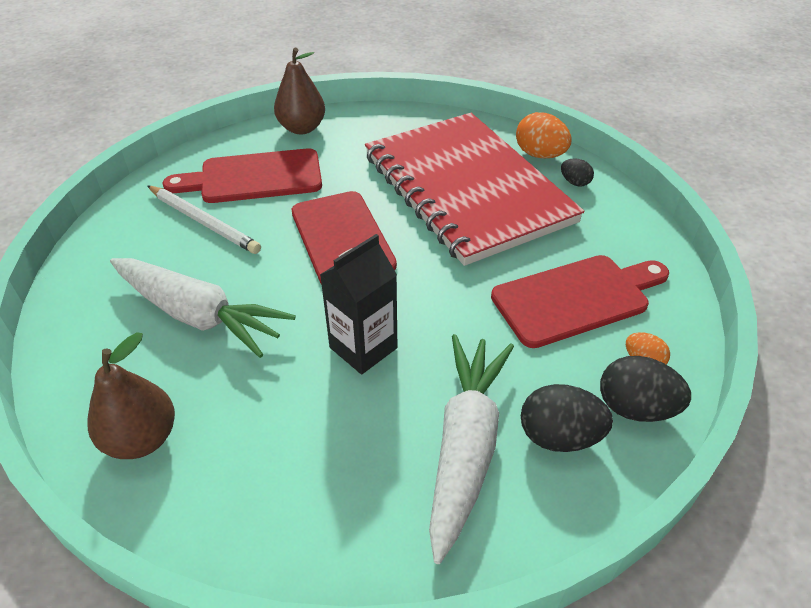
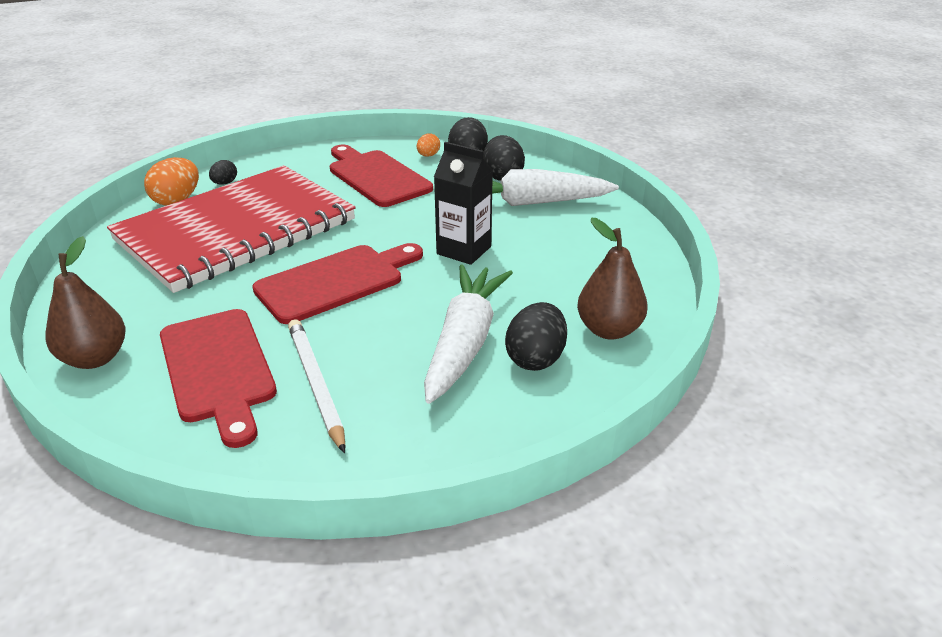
camera: 105 degrees left, 10 degrees down
white pencil [147,185,261,254] -> white pencil turned 45 degrees counterclockwise [288,319,345,453]
none -> black egg [505,302,567,371]

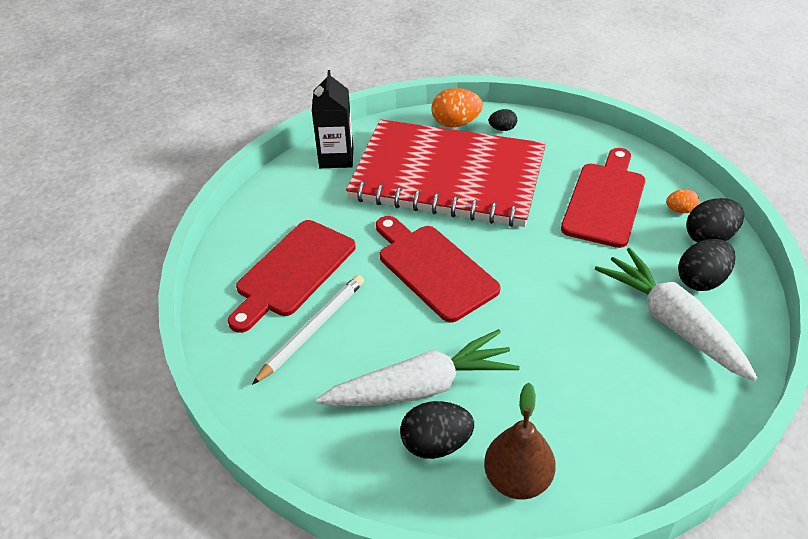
camera: 60 degrees right, 10 degrees up
brown pear [45,236,125,369] -> none
red cutting board [252,243,423,324] -> red cutting board turned 150 degrees counterclockwise [376,216,501,322]
black carton [434,142,493,265] -> black carton moved to [312,70,353,168]

